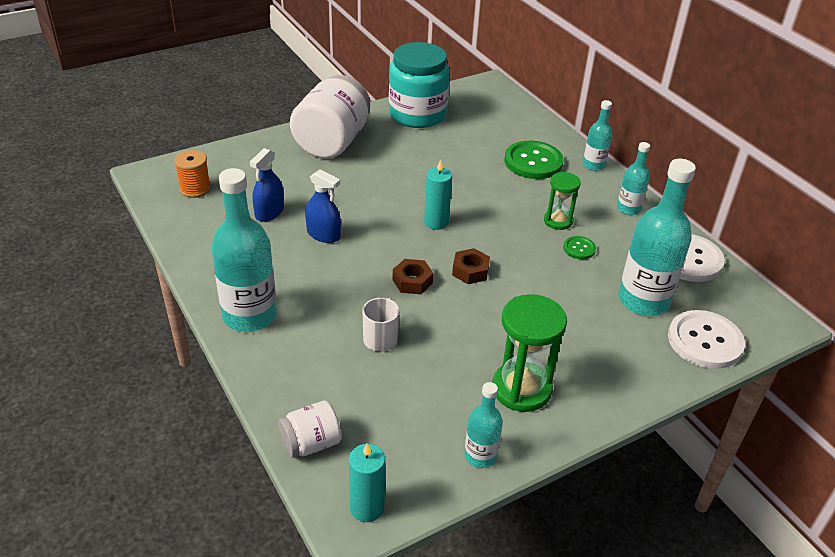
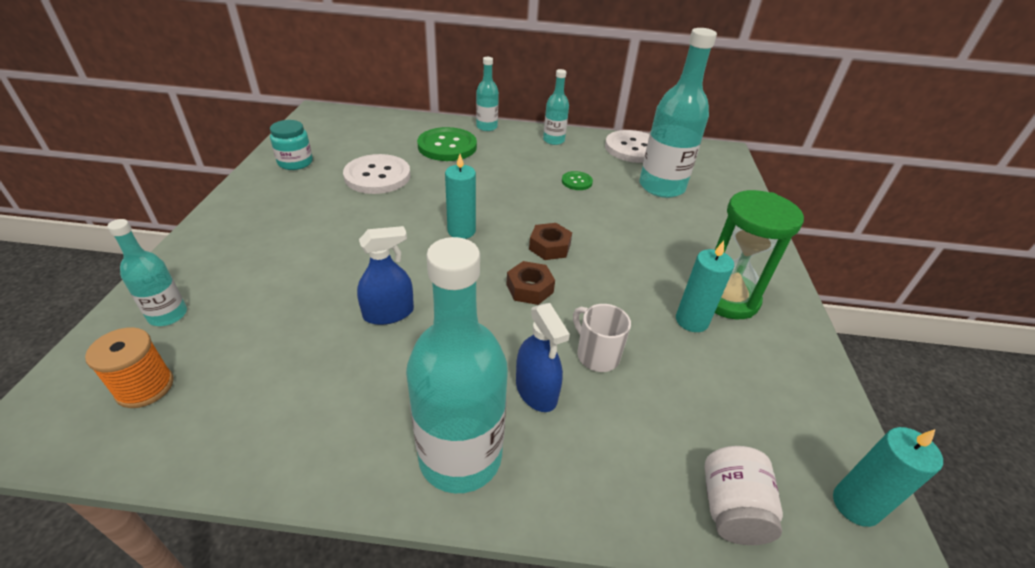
camera: 55 degrees left, 0 degrees up
blue spray bottle [250,148,284,222] -> blue spray bottle moved to [516,303,570,412]
white jar [290,75,370,159] -> none
turquoise jar [389,42,450,128] -> turquoise jar [270,120,313,170], size x0.50
turquoise bottle [464,382,503,468] -> turquoise bottle moved to [107,219,187,326]
green hourglass [544,172,581,230] -> none
white button [668,310,745,369] -> white button moved to [343,154,411,194]
none -> turquoise candle [676,241,734,332]

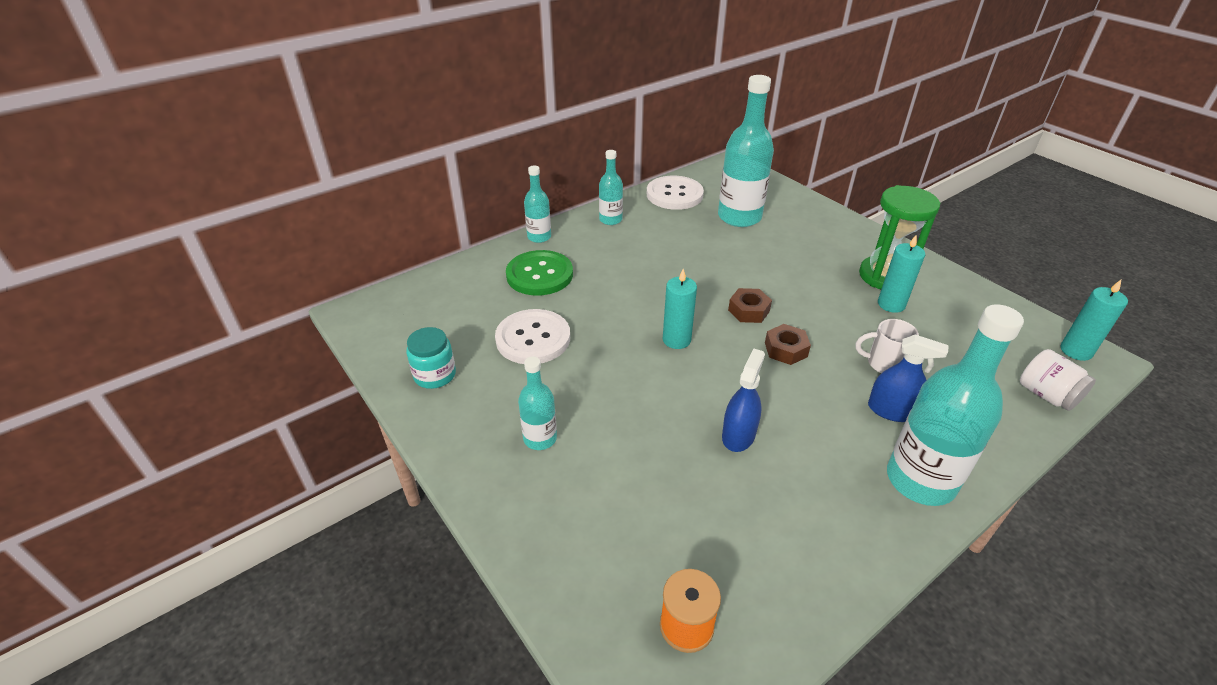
camera: 40 degrees left, 0 degrees up
turquoise bottle [107,219,187,326] -> turquoise bottle moved to [518,357,557,450]
green button [562,171,593,190] -> none

